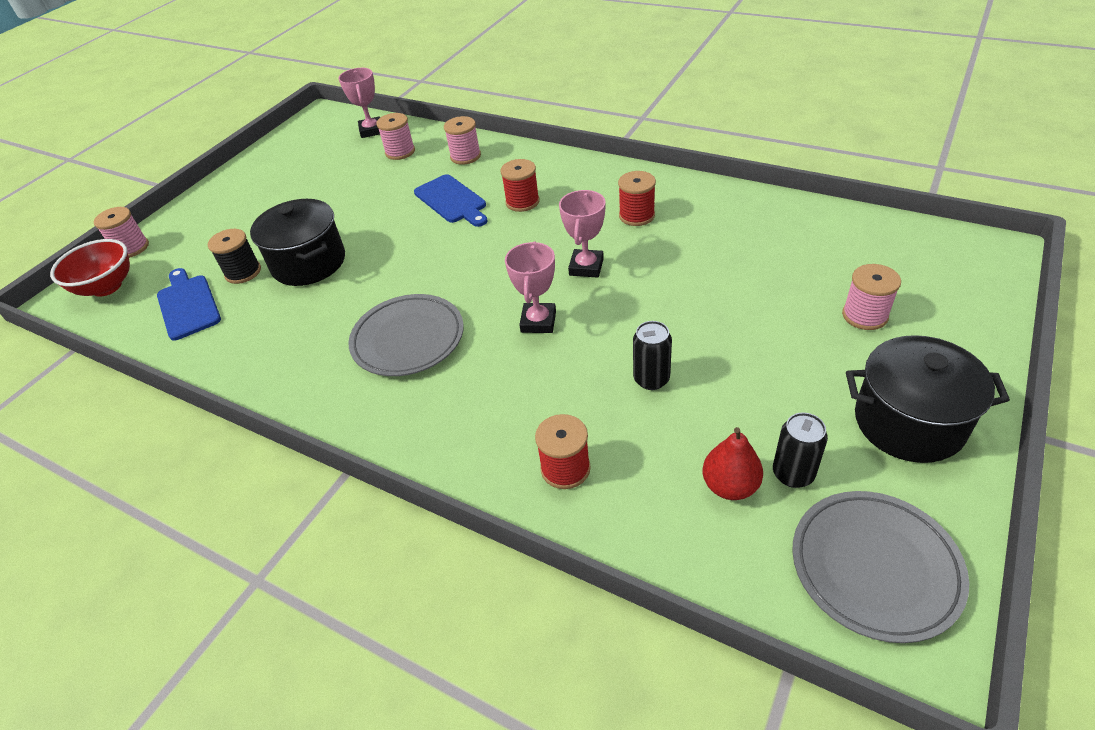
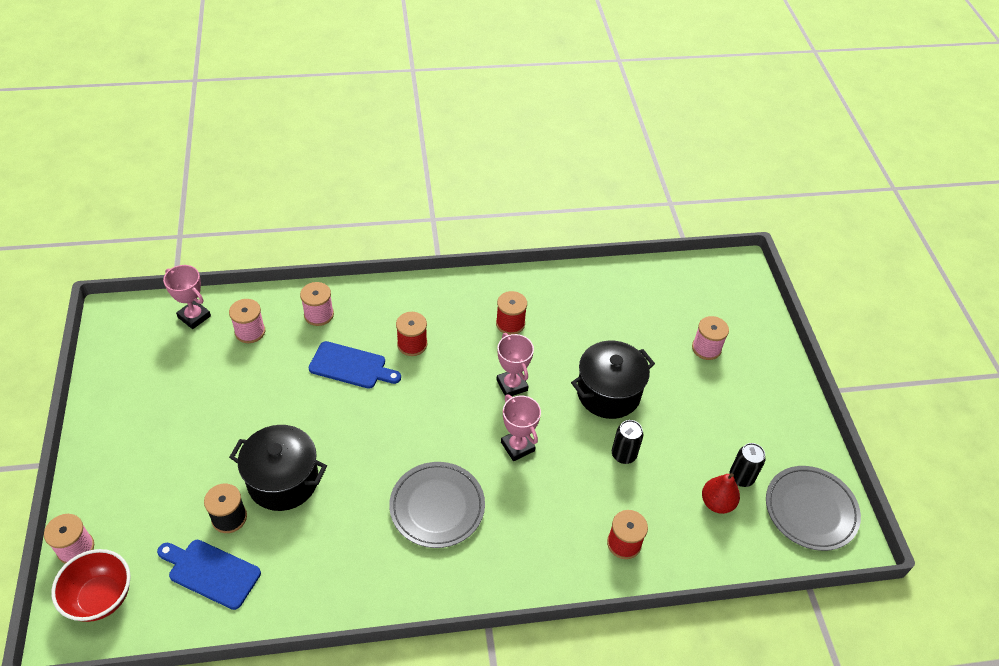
camera: 45 degrees left, 5 degrees up
black pot [846,335,1010,463] -> black pot moved to [571,341,655,419]

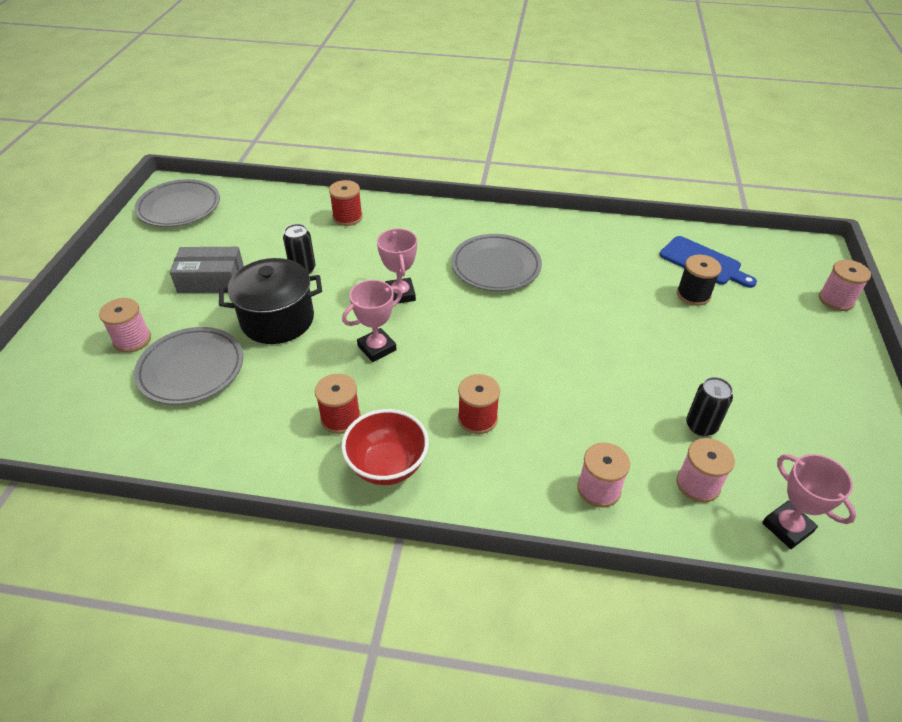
camera: 160 degrees left, 5 degrees down
red bowl [51,549,131,622] -> red bowl moved to [341,409,429,485]
black pot [229,425,327,511] -> none
blue cutting board [308,341,401,389] -> none
pink trophy [496,333,534,396] -> pink trophy turned 60 degrees clockwise [342,280,402,362]
red pear [702,473,740,514] -> none
black can [729,443,766,487] -> black can moved to [686,377,733,436]
none -> grey plate [134,327,243,405]
none -> grey box [170,247,244,293]

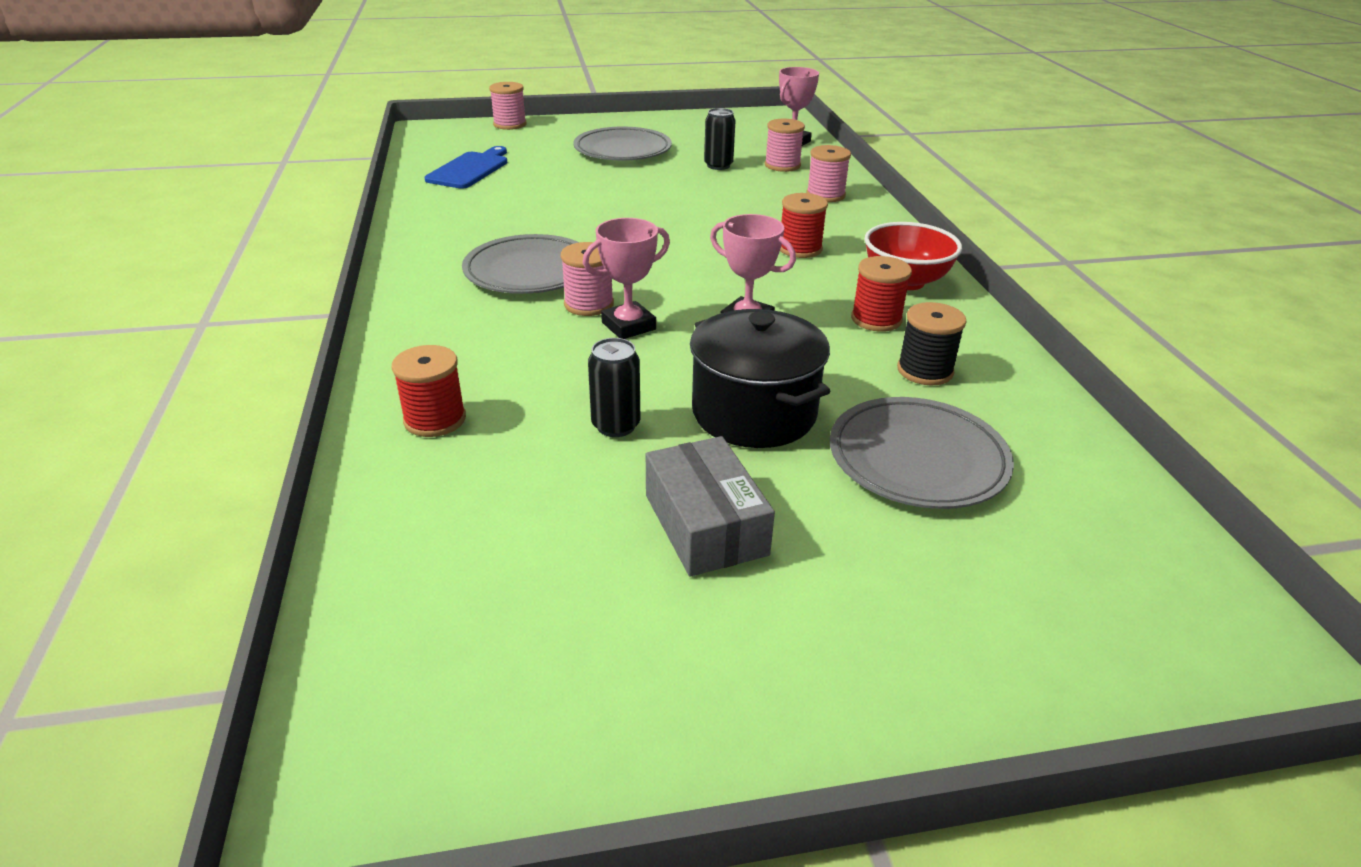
camera: 110 degrees left, 10 degrees down
pink spool [99,298,151,353] -> pink spool moved to [560,242,614,316]
grey plate [134,179,220,227] -> grey plate moved to [573,127,672,160]
black spool [677,255,721,306] -> black spool moved to [897,302,966,385]

